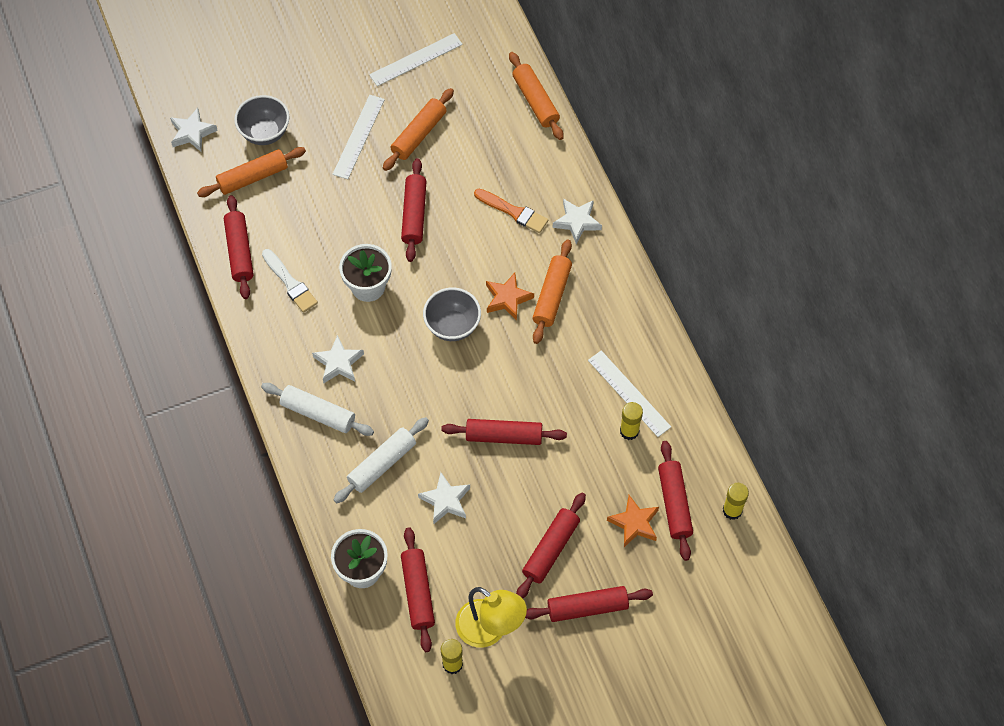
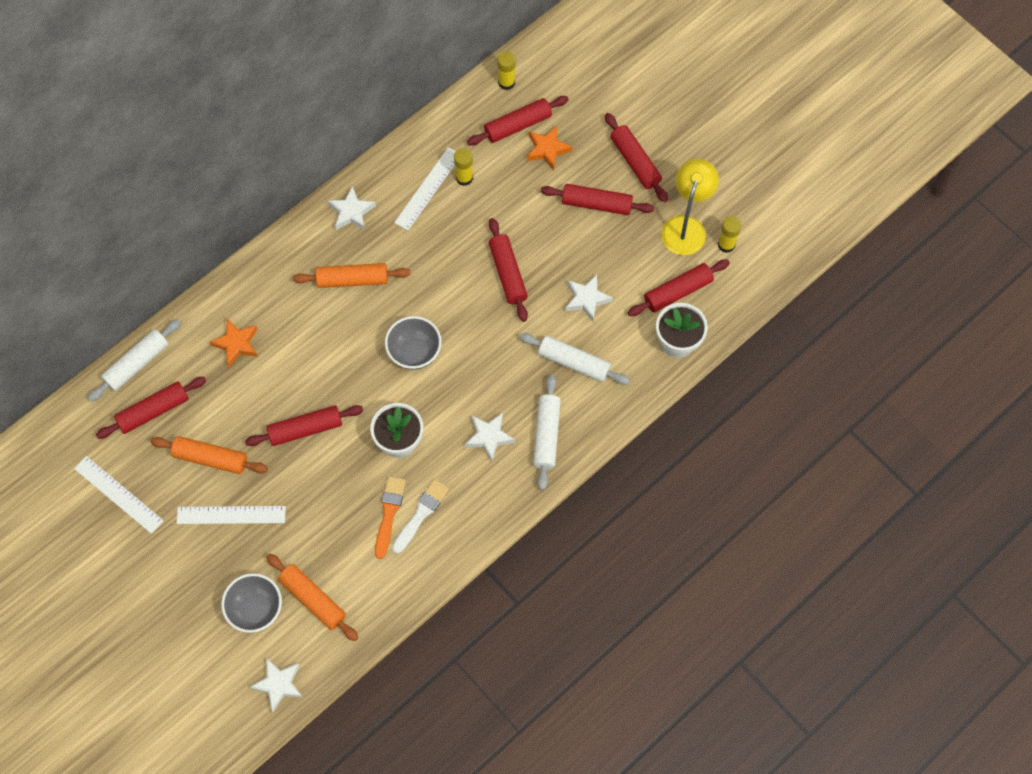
camera: 110 degrees left, 5 degrees up
red rolling pin [224,195,254,299] -> red rolling pin moved to [96,377,206,439]
orange brush [474,189,548,233] -> orange brush moved to [375,476,406,559]
orange star [486,273,534,321] -> orange star moved to [209,318,258,367]
orange rolling pin [509,52,564,140] -> white rolling pin [88,319,181,402]
white star [553,199,602,244] -> white star moved to [328,186,376,230]

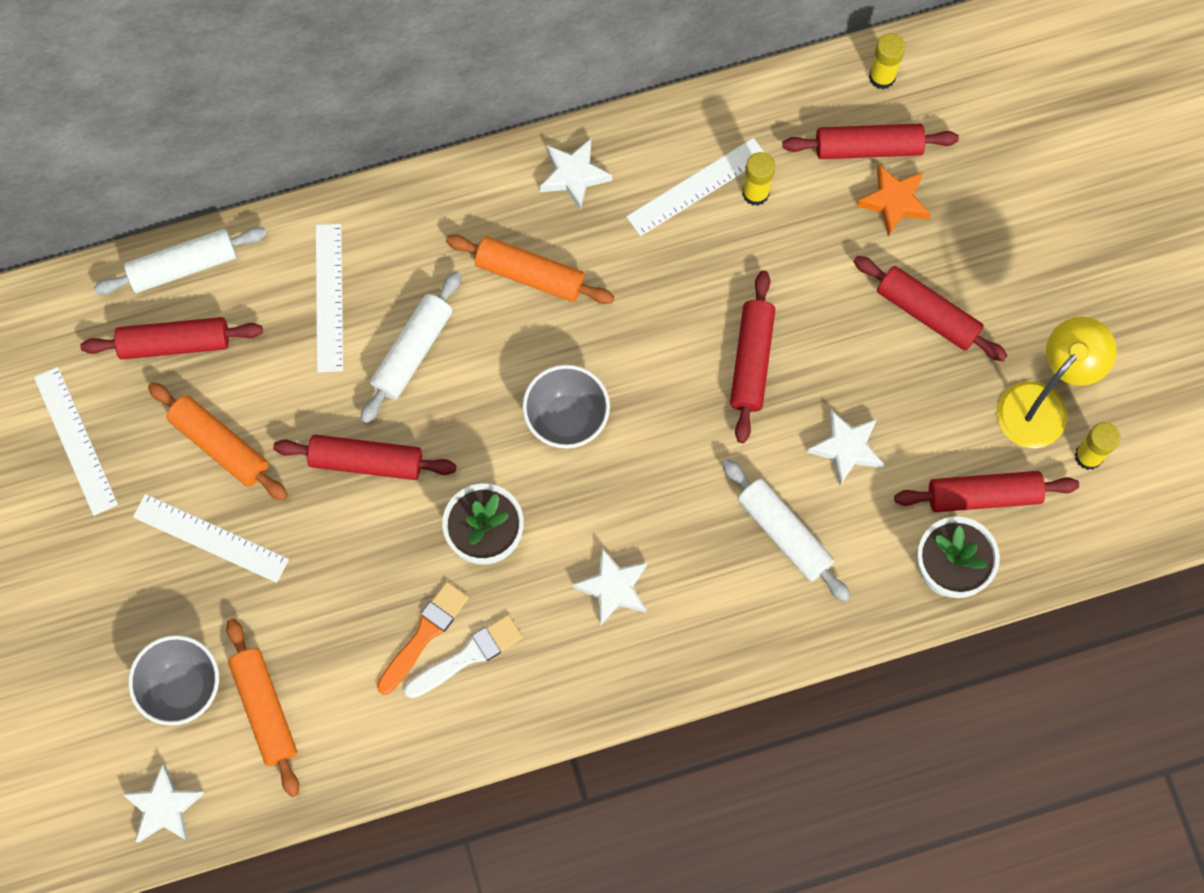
camera: 25 degrees right, 5 degrees up
orange star [209,318,258,367] -> white ruler [316,224,343,372]
white rolling pin [533,375,561,490] -> white rolling pin moved to [360,271,461,423]
red rolling pin [605,113,668,202] -> none

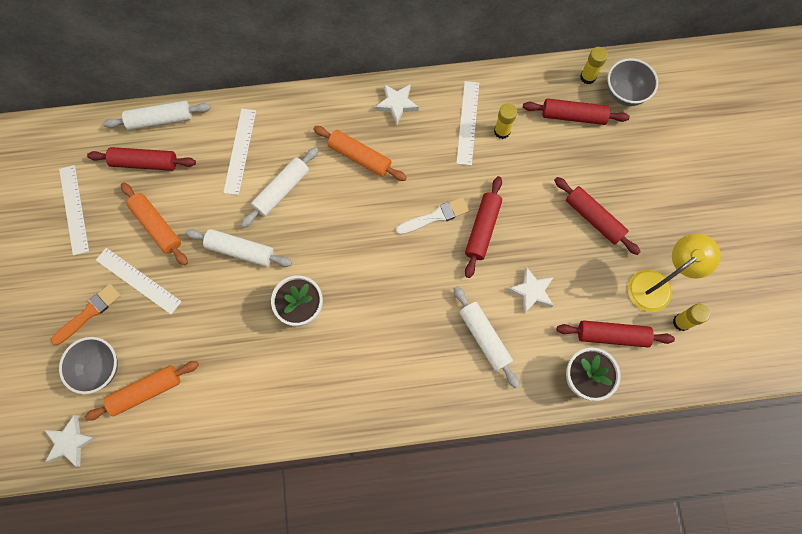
camera: 10 degrees right, 0 degrees up
orange rolling pin [226,618,299,797] -> orange rolling pin turned 75 degrees clockwise [85,361,199,421]
red rolling pin [273,435,456,480] -> white rolling pin [185,229,292,267]
orange brush [377,581,469,695] -> orange brush moved to [51,284,121,345]
white brush [404,614,523,698] -> white brush moved to [396,197,469,235]
grey bowl [522,365,610,448] -> grey bowl moved to [607,58,658,106]
white star [573,548,647,626] -> none
white ruler [626,138,765,236] -> white ruler turned 60 degrees counterclockwise [456,81,479,165]
orange star [856,164,931,237] -> none

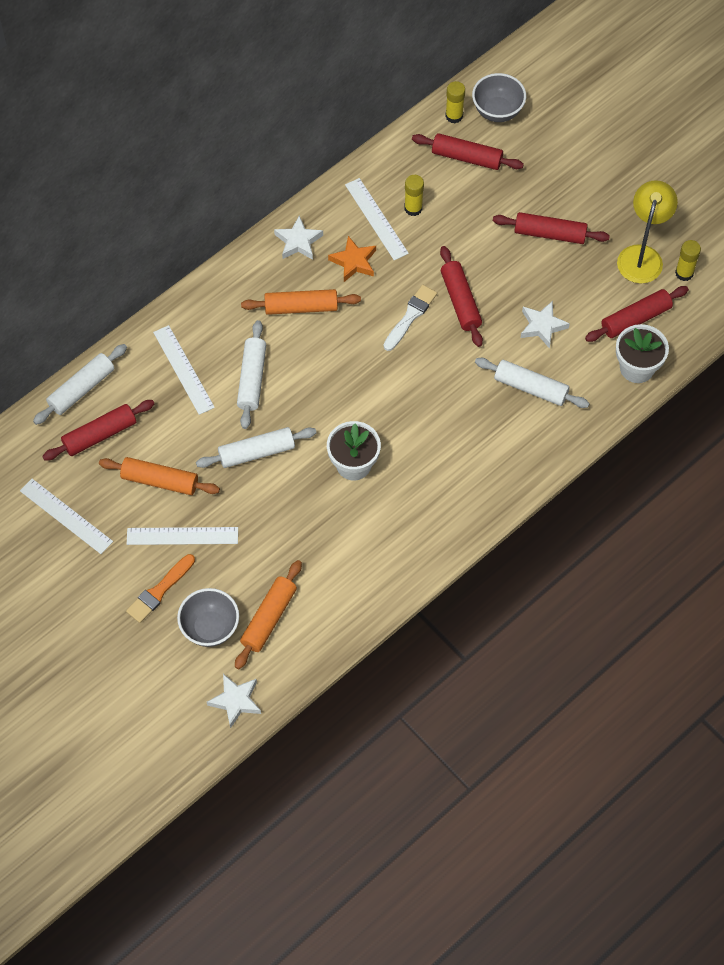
camera: 35 degrees left, 10 degrees down
orange brush [51,284,121,345] -> orange brush turned 150 degrees counterclockwise [126,554,195,623]
red rolling pin [523,98,630,125] -> red rolling pin turned 45 degrees clockwise [412,133,524,170]
none -> orange star [328,236,376,282]

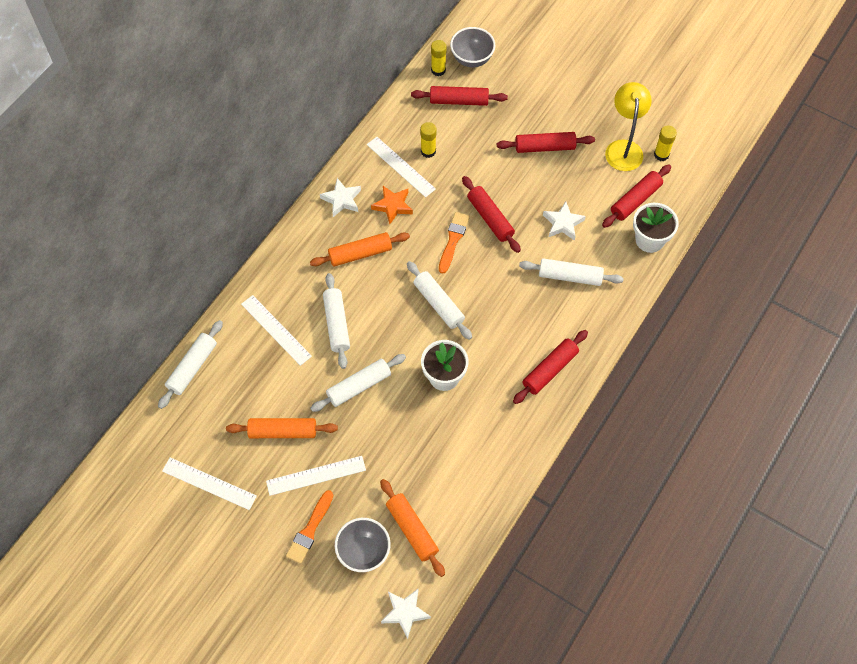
camera: 15 degrees left, 0 degrees up
red rolling pin [42,400,155,461] -> red rolling pin moved to [513,330,588,404]
orange rolling pin [235,560,302,669] -> orange rolling pin turned 45 degrees counterclockwise [380,479,445,577]
white brush [384,285,437,351] -> orange brush [439,212,470,273]
none -> white rolling pin [407,261,472,340]

